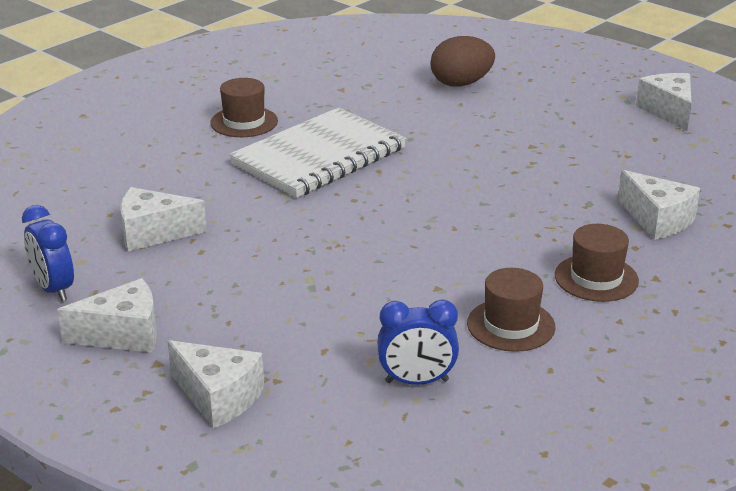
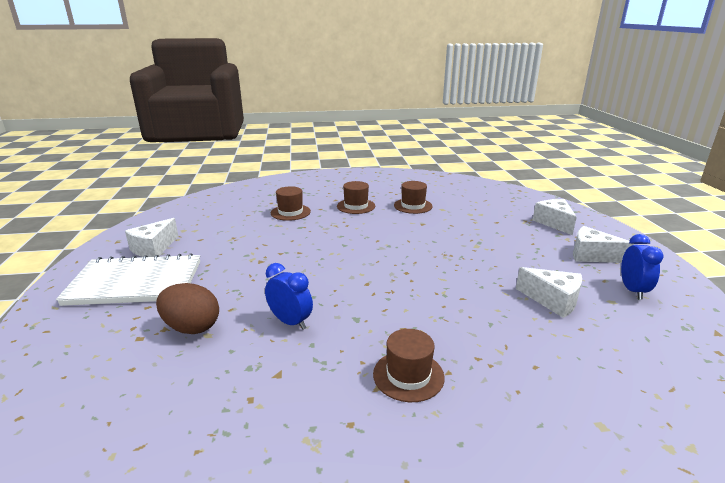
camera: 140 degrees left, 5 degrees down
white notebook [229,107,406,198] -> white notebook moved to [56,253,200,306]
blue clock [377,300,459,385] -> blue clock moved to [265,263,313,330]
white cheese [618,170,700,240] -> brown hat [271,186,311,221]

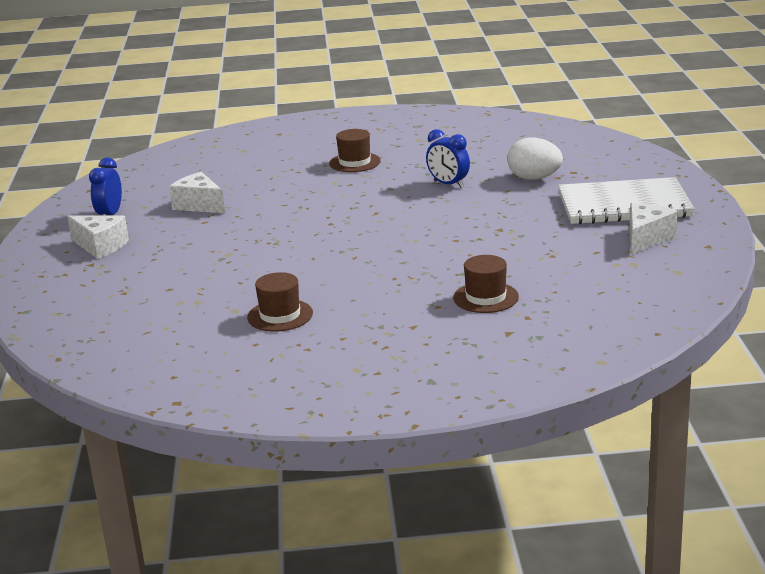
camera: 175 degrees left, 0 degrees up
brown egg [156,283,219,334] -> white egg [507,137,563,180]
brown hat [337,181,375,214] -> none
white cheese [533,199,577,235] -> none

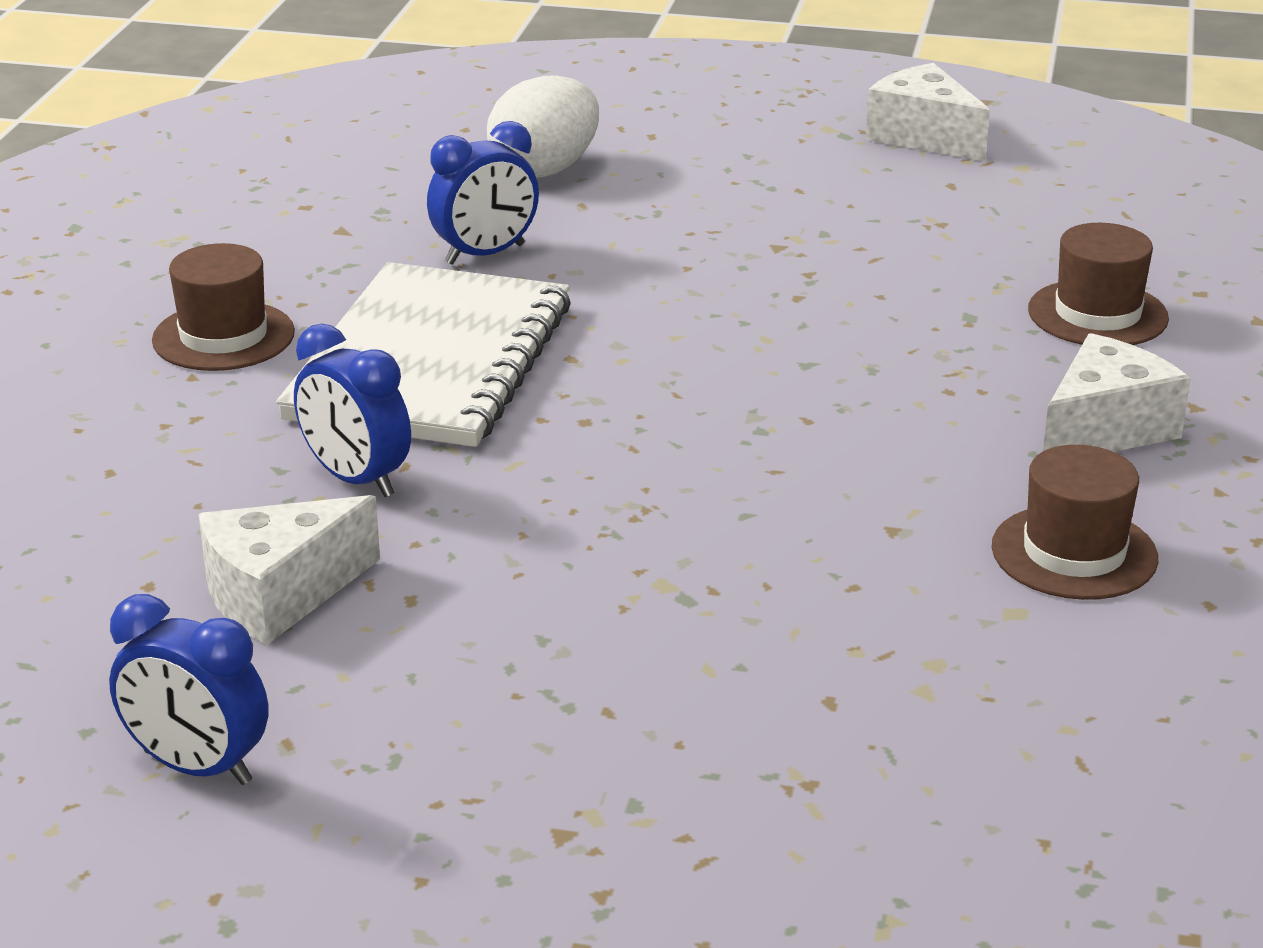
camera: 75 degrees left, 5 degrees up
white cheese [67,216,129,259] -> white cheese moved to [1043,333,1190,452]
white notebook [558,177,695,224] -> white notebook moved to [276,262,571,447]
none -> blue clock [294,323,411,497]

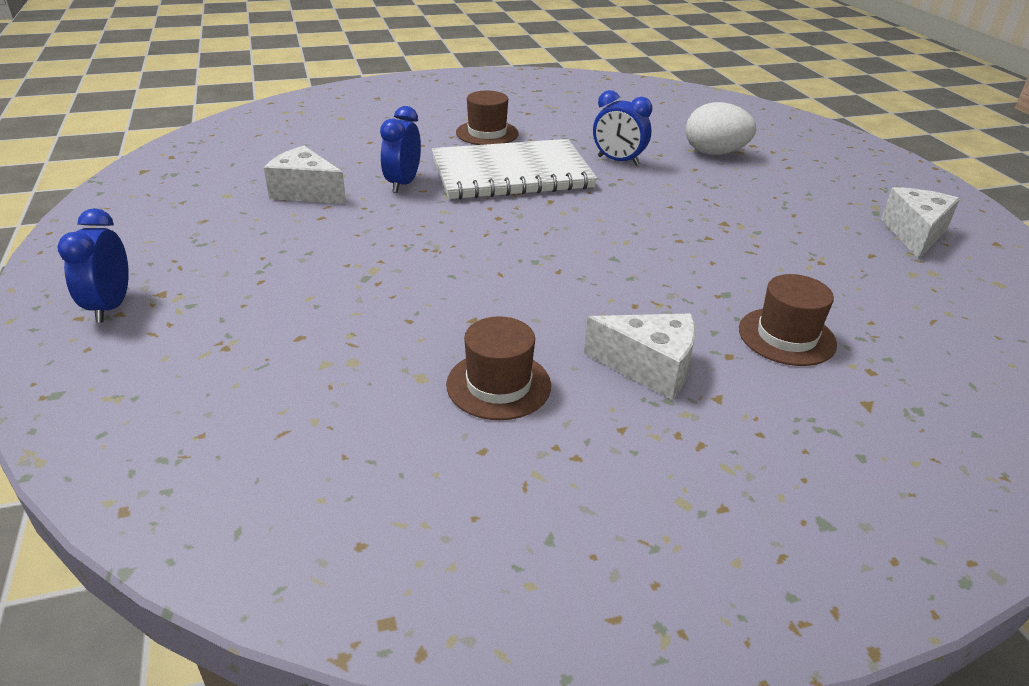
camera: 60 degrees right, 5 degrees up
blue clock [109,594,268,785] -> blue clock moved to [58,208,129,323]

